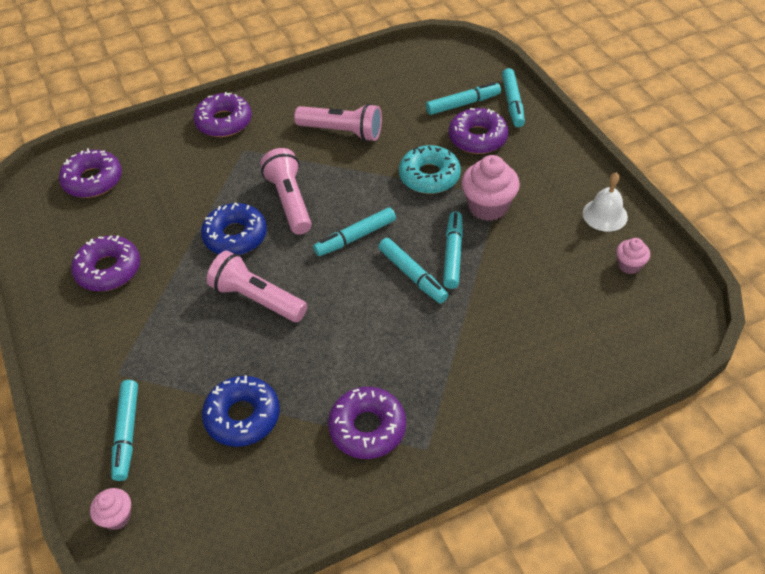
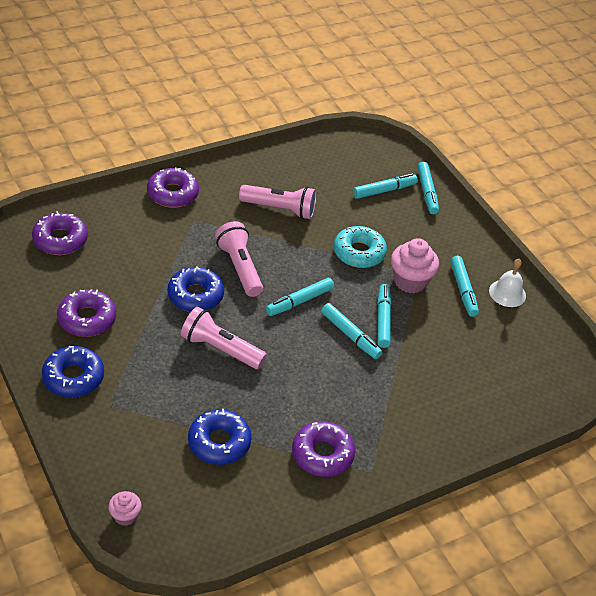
camera: 10 degrees left, 5 degrees down
turquoise marker [111,380,138,481] -> turquoise marker moved to [450,256,479,317]
purple donut [448,108,508,154] -> none
pink cupcake [616,238,650,274] -> none
none -> blue donut [42,346,104,397]

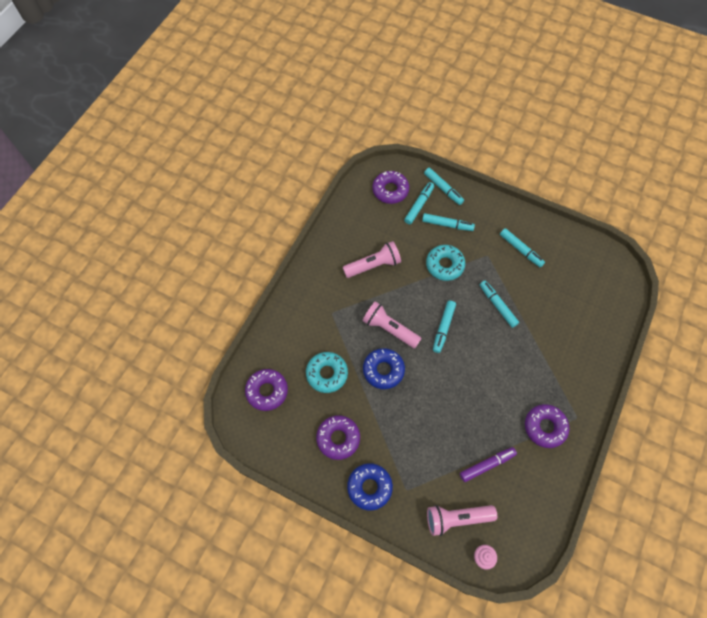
camera: 30 degrees left, 20 degrees up
purple donut [147,167,199,208] -> purple donut moved to [372,171,409,204]
pink flashlight [181,307,267,369] -> pink flashlight moved to [427,505,497,536]
blue donut [188,409,252,465] -> purple marker [460,447,517,482]
turquoise marker [321,303,382,359] -> turquoise marker moved to [422,213,475,231]
pink cupcake [391,238,439,293] -> none
white bell [489,259,526,307] -> none
none -> turquoise donut [306,352,348,393]

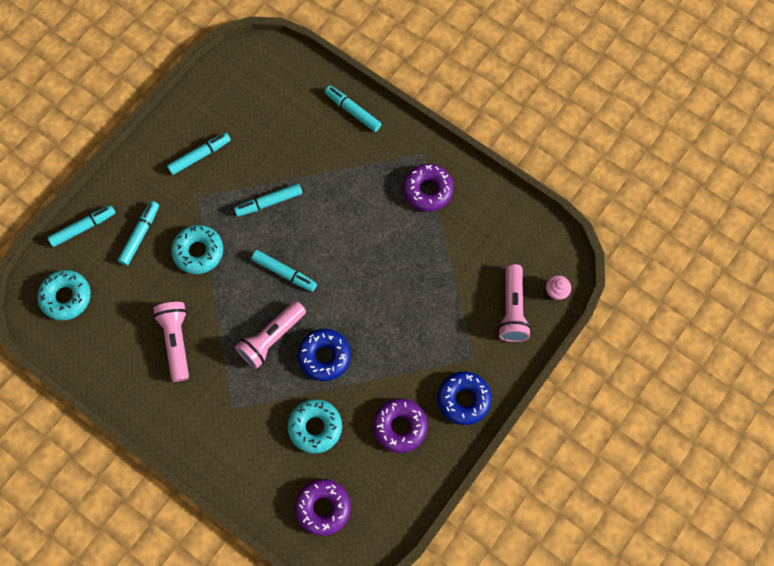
camera: 80 degrees left, 5 degrees up
purple donut [372,171,409,204] -> turquoise donut [37,270,91,321]
turquoise marker [404,182,434,224] -> turquoise marker moved to [325,85,381,132]
purple marker [460,447,517,482] -> none

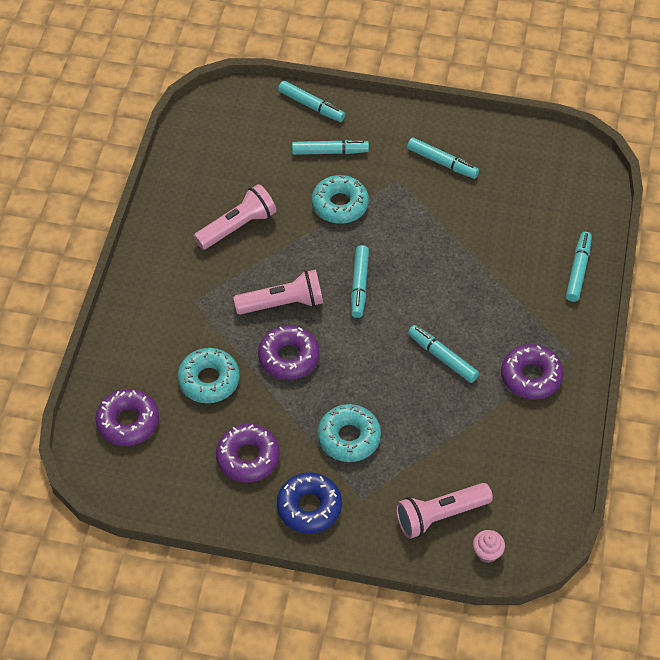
camera: 65 degrees right, 15 degrees down
turquoise donut [37,270,91,321] -> turquoise donut moved to [318,404,381,462]
turquoise marker [234,183,302,217] -> turquoise marker moved to [408,325,479,383]
pink flashlight [235,301,306,369] -> pink flashlight turned 150 degrees clockwise [233,269,323,314]
blue donut [298,329,351,381] -> purple donut [258,325,319,380]

